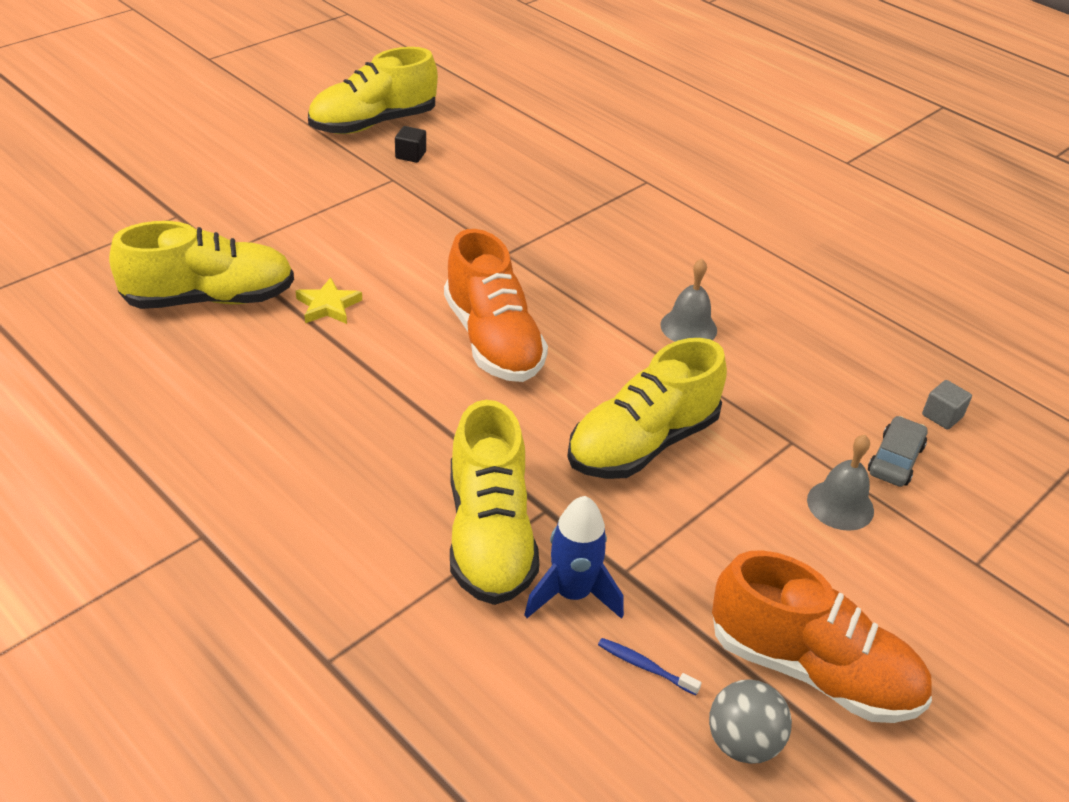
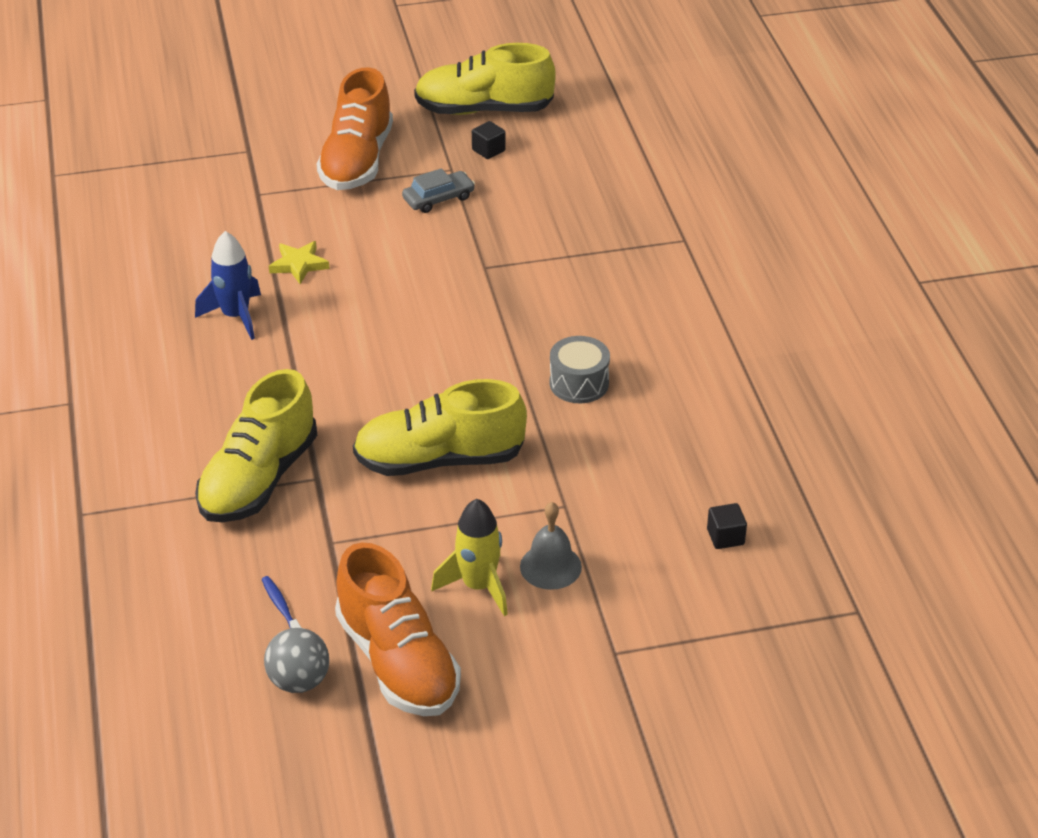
camera: 35 degrees right, 0 degrees up
yellow shoe [109,221,294,309] -> none
orange shoe [444,229,548,382] -> orange shoe moved to [317,67,393,190]
blue rocket [524,496,624,619] -> blue rocket moved to [195,231,261,340]
grey bell [660,259,717,342] -> grey drum [549,336,610,403]
grey car [868,416,927,487] -> grey car moved to [402,168,475,213]
grey cube [922,380,972,430] -> black cube [707,503,747,549]
none -> yellow rocket [431,499,508,616]

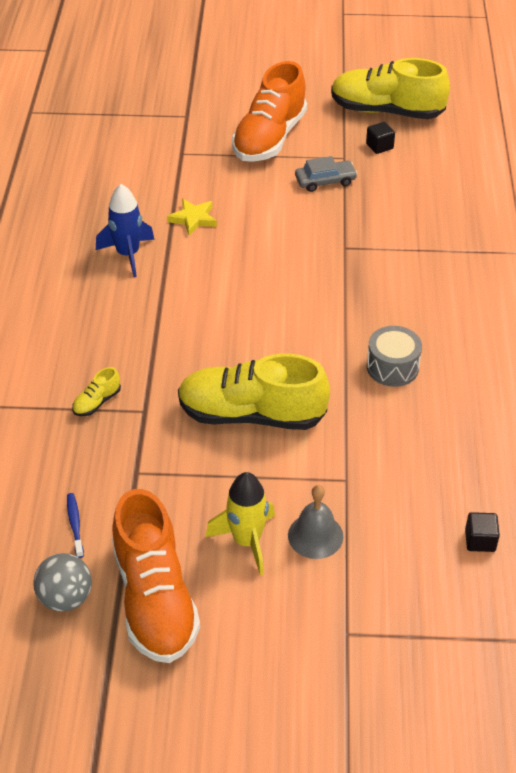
camera: 15 degrees right, 5 degrees up
yellow shoe [195,369,317,522] -> yellow shoe [72,367,121,416], size x0.40

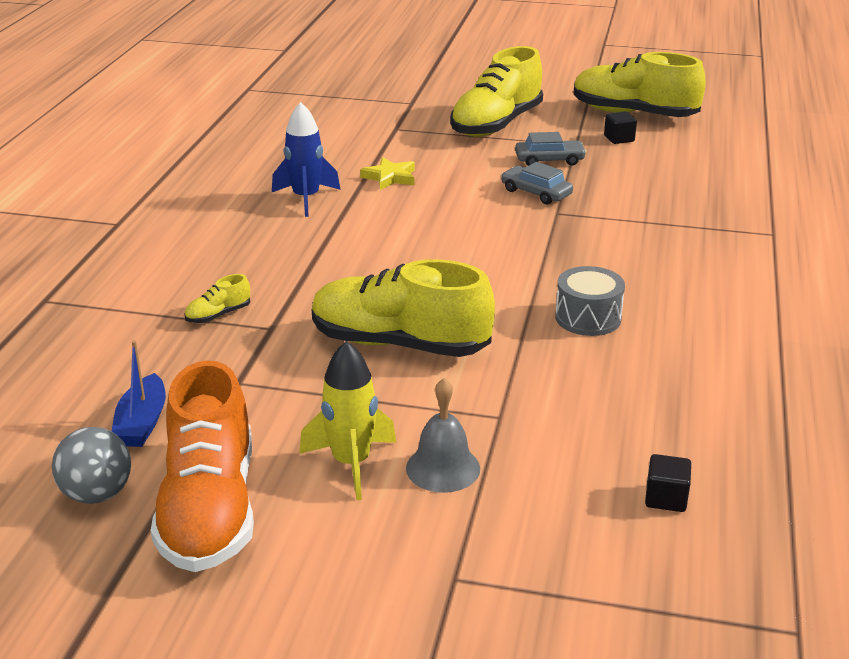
camera: 10 degrees right, 15 degrees down
blue toothbrush [67,493,84,558] -> blue boat [112,340,166,447]
orange shoe [232,61,307,162] -> yellow shoe [450,46,543,137]
none -> grey car [501,162,573,204]

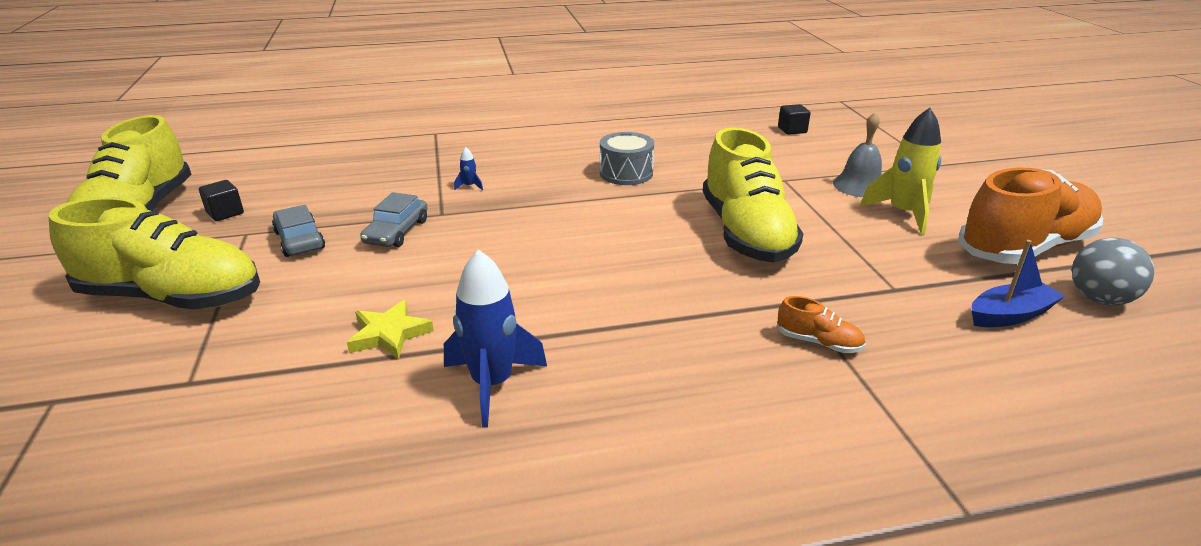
camera: 115 degrees left, 0 degrees up
yellow shoe [185,274,250,323] -> orange shoe [777,296,866,353]
none -> blue rocket [454,147,483,190]

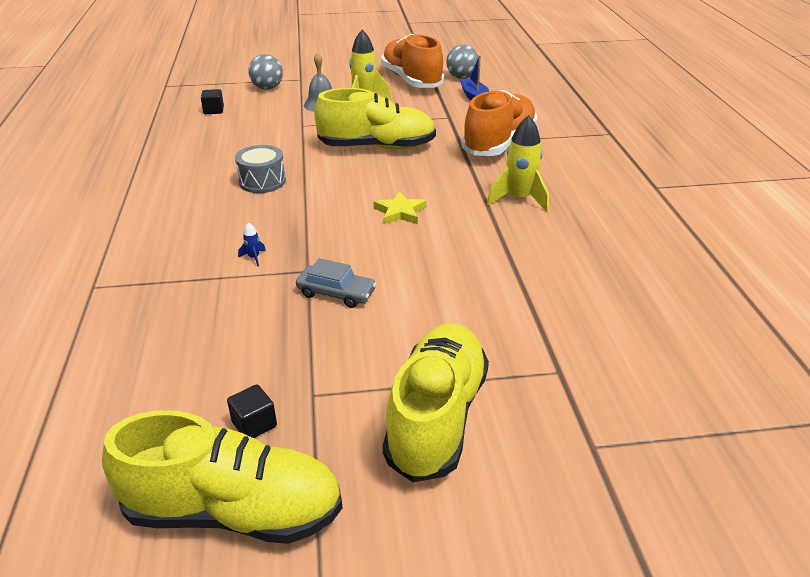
camera: 85 degrees left, 5 degrees up
grey car [272,205,325,257] -> none
yellow star [347,300,434,360] -> yellow star moved to [373,191,426,225]
blue rocket [444,249,547,427] -> none
orange shoe [777,296,866,353] -> orange shoe [461,90,537,156], size x2.49
none -> grey ball [248,54,283,90]
none -> yellow rocket [487,115,549,212]

